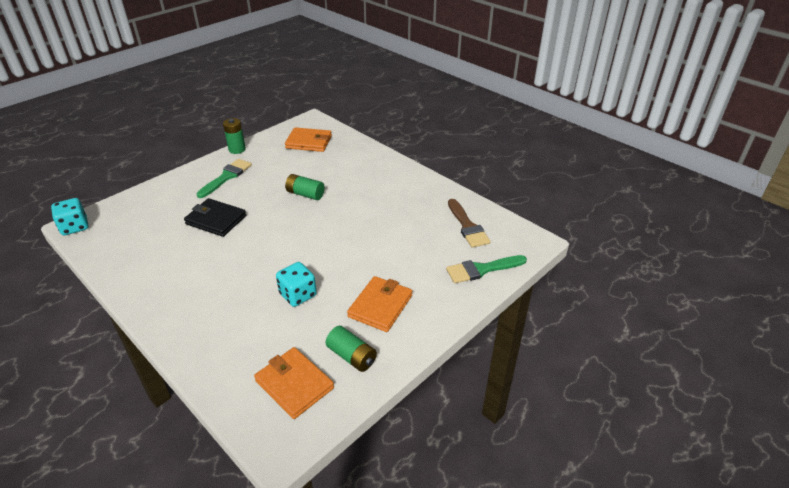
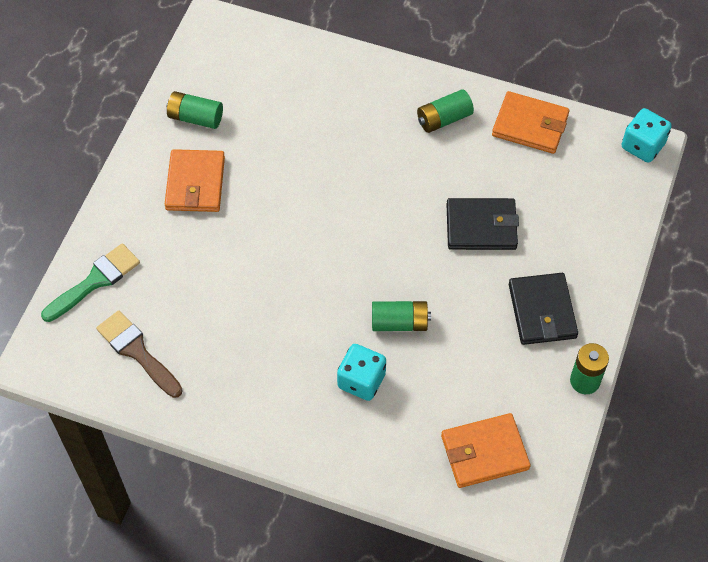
camera: 155 degrees right, 20 degrees up
green brush [196,159,252,198] -> black wallet [509,273,578,345]
orange wallet [254,347,334,419] -> orange wallet moved to [492,91,569,154]
turquoise dice [276,262,317,307] -> turquoise dice moved to [337,344,386,401]
none -> green battery [417,89,474,133]

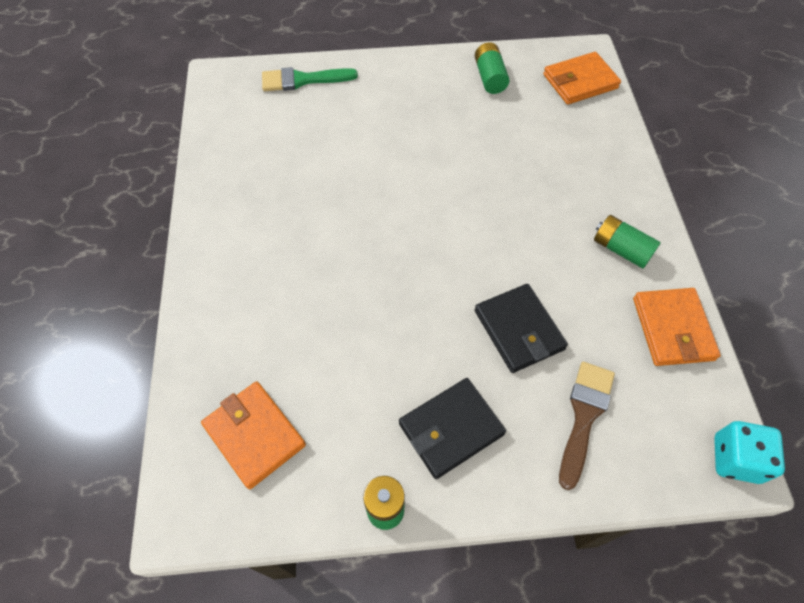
camera: 65 degrees right, 0 degrees up
green brush [41,243,140,322] -> green brush turned 150 degrees clockwise [262,67,358,91]
brown brush [96,310,183,398] -> brown brush moved to [559,362,615,490]
orange wallet [165,149,225,212] -> orange wallet moved to [543,52,621,105]
turquoise dice [337,344,386,401] -> none
green battery [372,301,431,331] -> none

